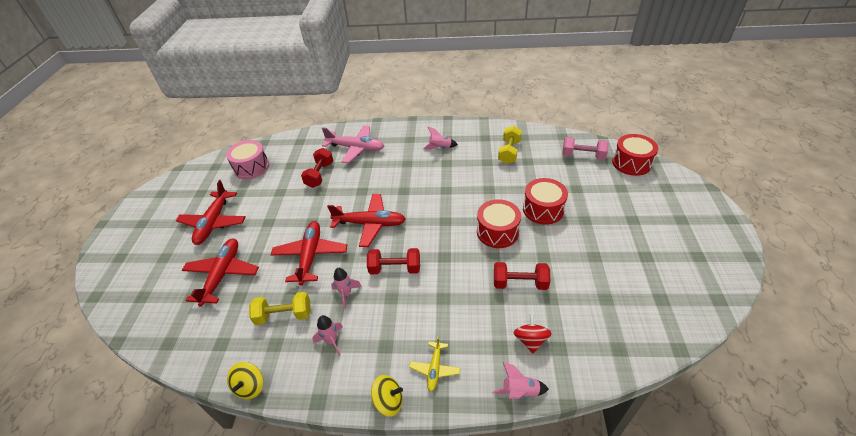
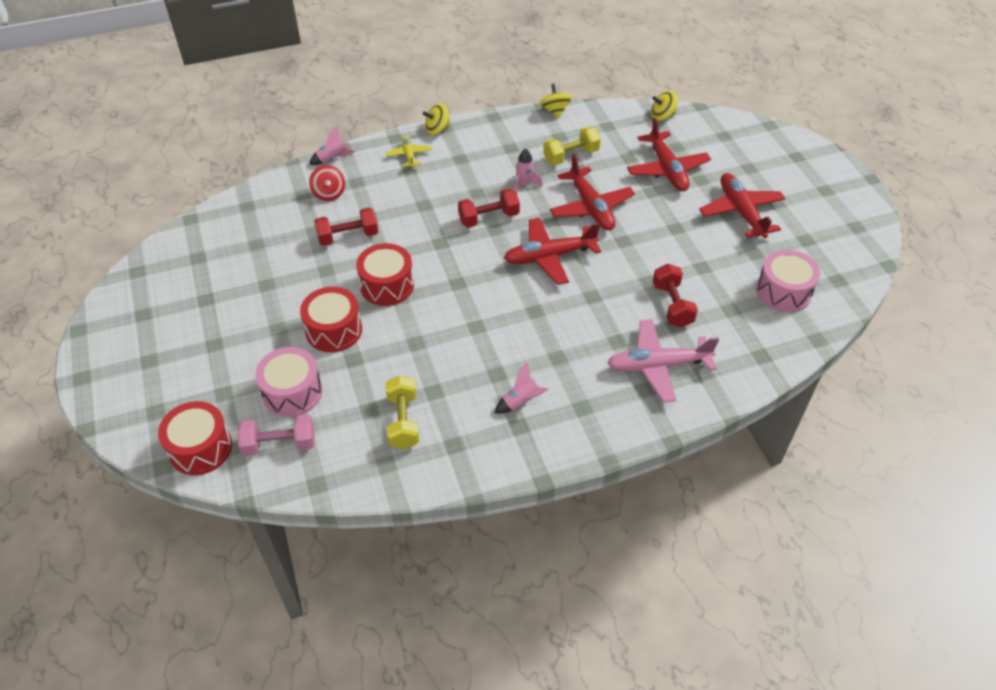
camera: 155 degrees right, 5 degrees up
pink rocket [313,315,343,356] -> none
none -> pink drum [255,347,323,417]
none -> yellow spinning top [651,91,678,121]

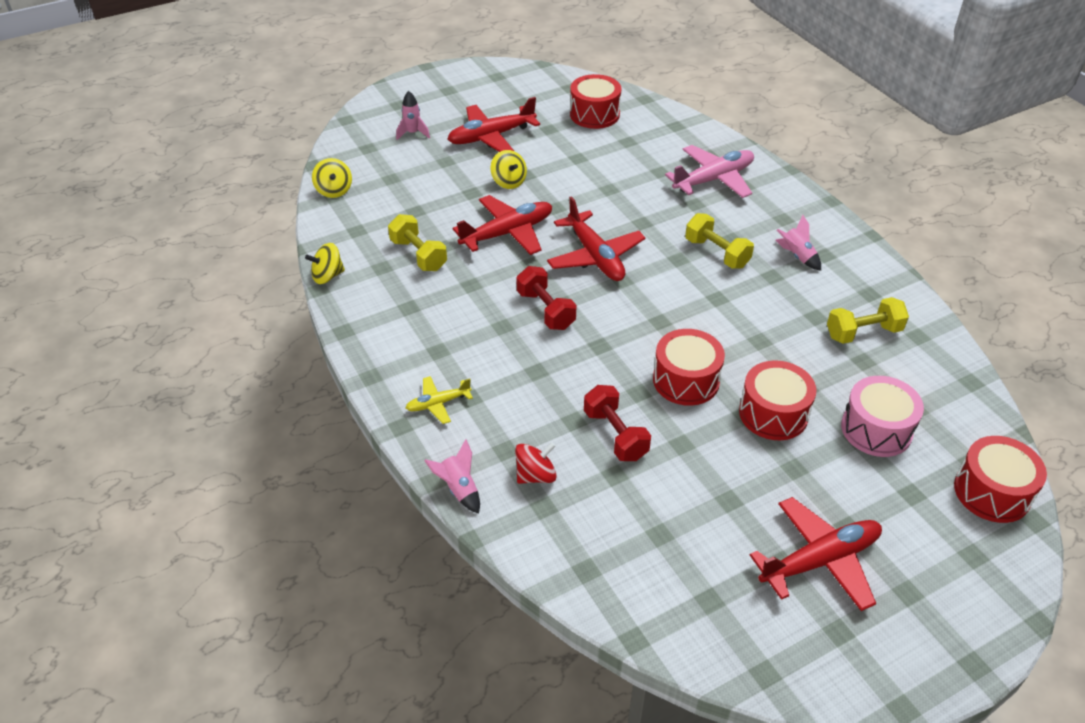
camera: 100 degrees left, 5 degrees down
pink dumbbell [237,414,315,456] -> none
yellow spinning top [423,103,450,135] -> yellow spinning top moved to [491,150,527,189]
pink rocket [514,148,543,193] -> pink rocket moved to [396,91,430,140]
pink plane [607,319,719,403] -> pink plane turned 105 degrees counterclockwise [665,145,754,198]
red plane [627,118,711,191] -> red plane moved to [750,497,882,611]
red dumbbell [653,264,698,327] -> none
pink drum [756,249,820,313] -> red drum [570,74,621,129]
none -> yellow dumbbell [685,213,754,269]

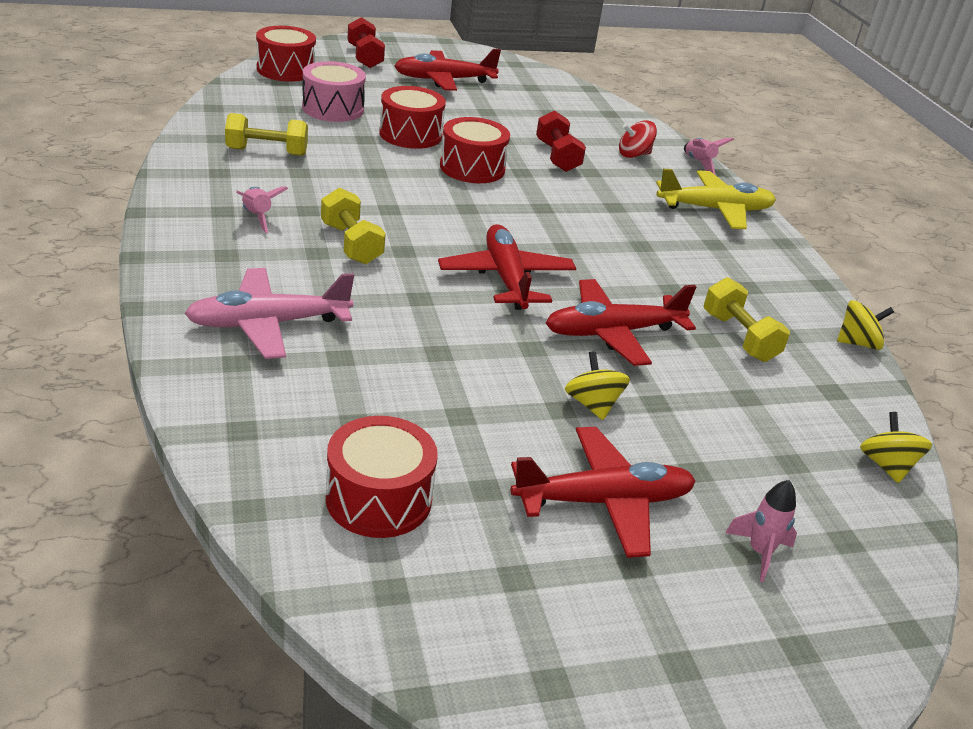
camera: 170 degrees left, 10 degrees down
yellow plane [406,376,473,424] -> yellow plane [656,169,776,229], size x1.85
red dumbbell [516,266,577,330] -> red dumbbell moved to [348,17,385,68]

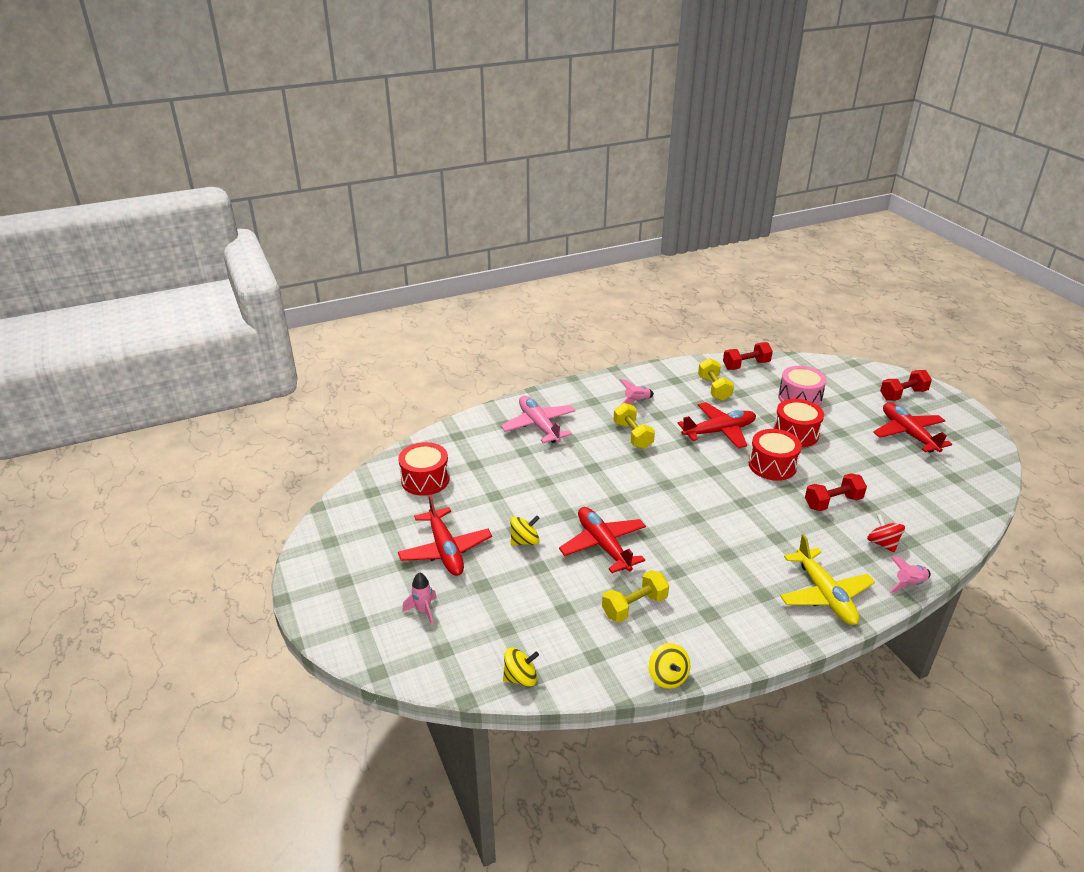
camera: 85 degrees right, 0 degrees up
red drum [256,26,316,82] -> none
yellow dumbbell [321,187,386,264] -> yellow dumbbell turned 75 degrees counterclockwise [613,403,655,449]
red plane [438,224,576,310] -> red plane moved to [678,402,756,448]
none -> red dumbbell [723,342,773,370]

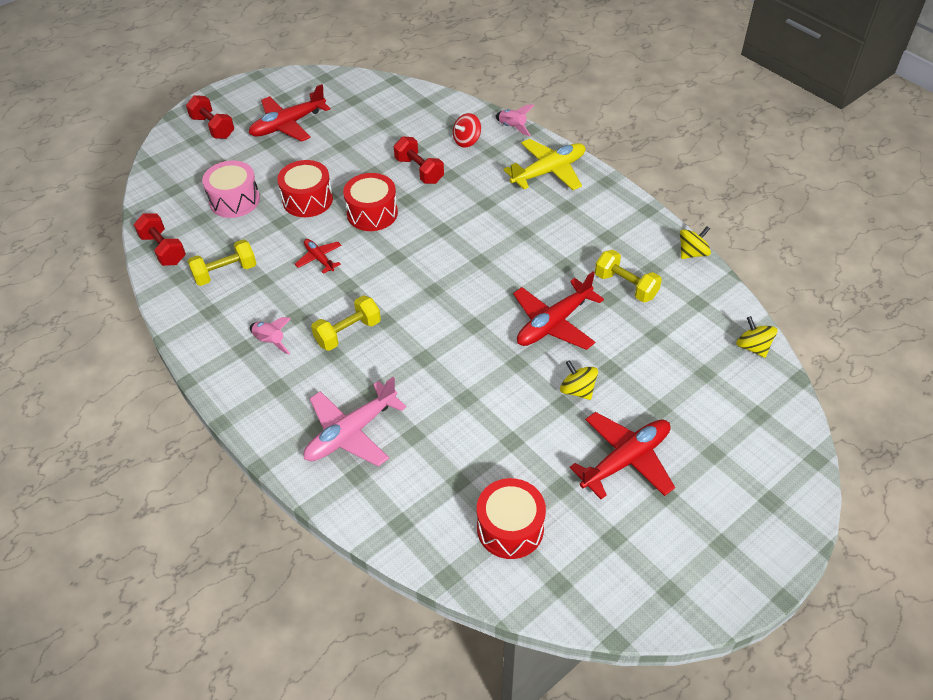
camera: 105 degrees left, 15 degrees up
pink rocket [402,572,437,625] -> none
red plane [678,402,756,448] -> red plane [295,239,341,274], size x0.54

